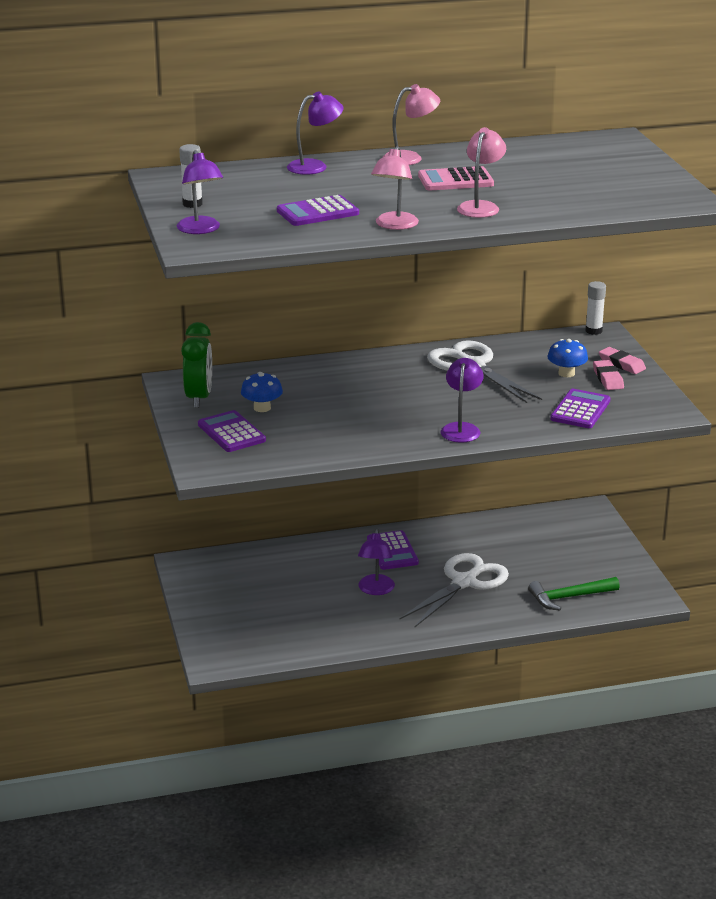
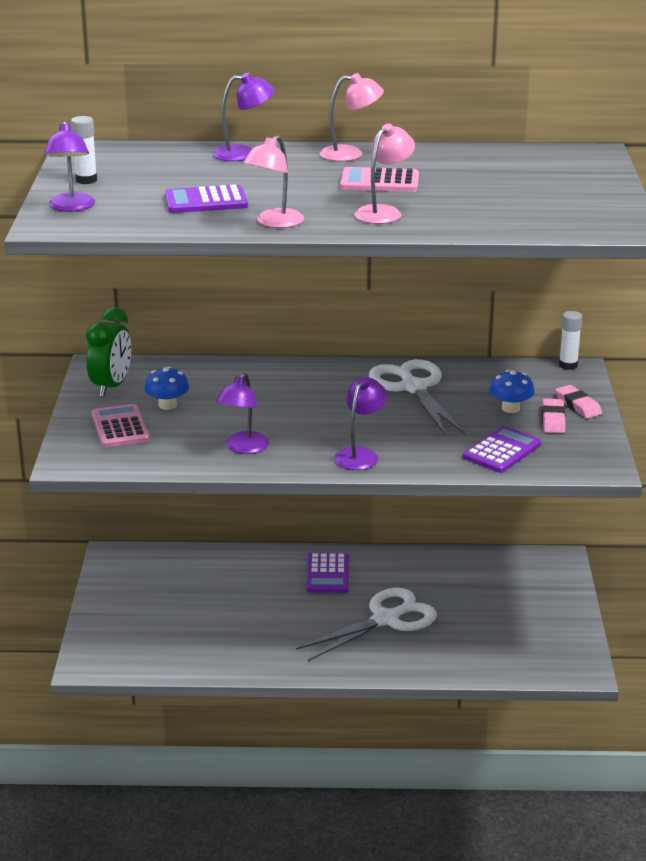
camera: 15 degrees right, 0 degrees up
purple calculator [198,410,266,452] -> pink calculator [92,404,150,447]
purple lamp [358,529,395,595] -> purple lamp moved to [216,373,269,454]
green hammer [528,577,620,611] -> none

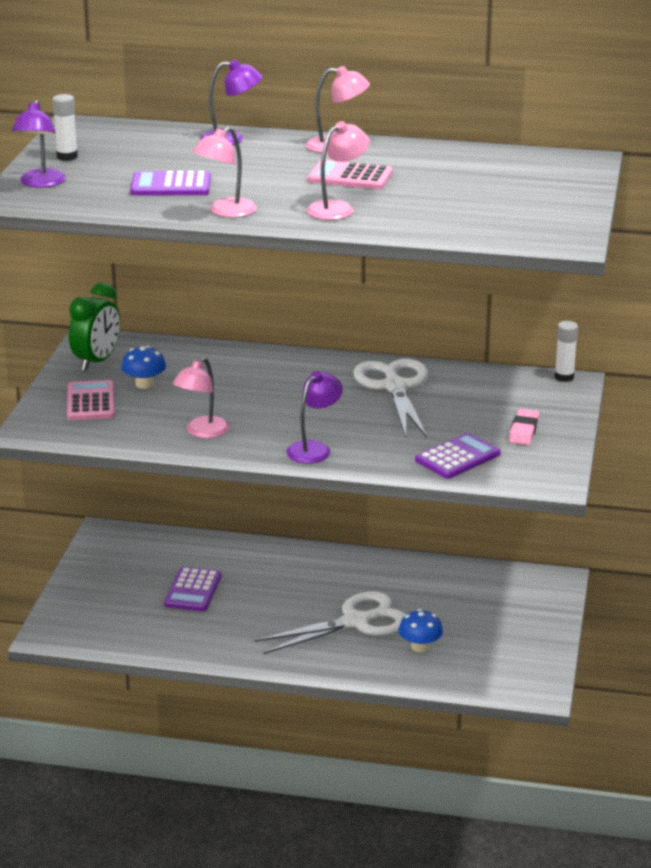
camera: 10 degrees right, 0 degrees up
purple lamp [216,373,269,454] -> pink lamp [173,357,229,438]
purple calculator [306,552,349,593] -> purple calculator moved to [164,567,222,611]
blue mushroom [489,370,535,413] -> blue mushroom moved to [399,609,443,652]
pink eraser [555,385,602,419] -> none

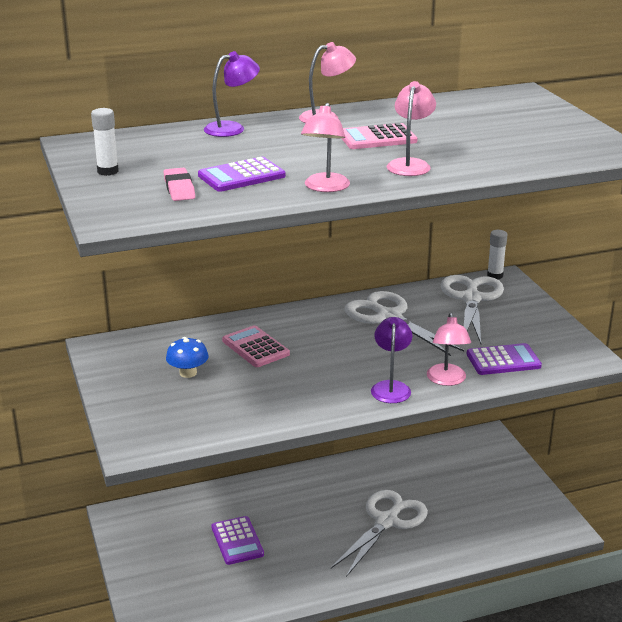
camera: 30 degrees left, 0 degrees up
purple lamp [12,100,66,188] -> none
pink calculator [67,380,115,420] -> pink calculator moved to [222,325,290,367]
green clock [69,282,120,371] -> none
pink lamp [173,357,229,438] -> pink lamp moved to [427,313,471,386]
blue mushroom [399,609,443,652] -> none
purple calculator [415,433,501,479] -> purple calculator turned 60 degrees clockwise [467,343,542,375]
pink eraser [509,409,539,445] -> pink eraser moved to [164,168,195,201]
none -> white scissors [441,275,504,344]

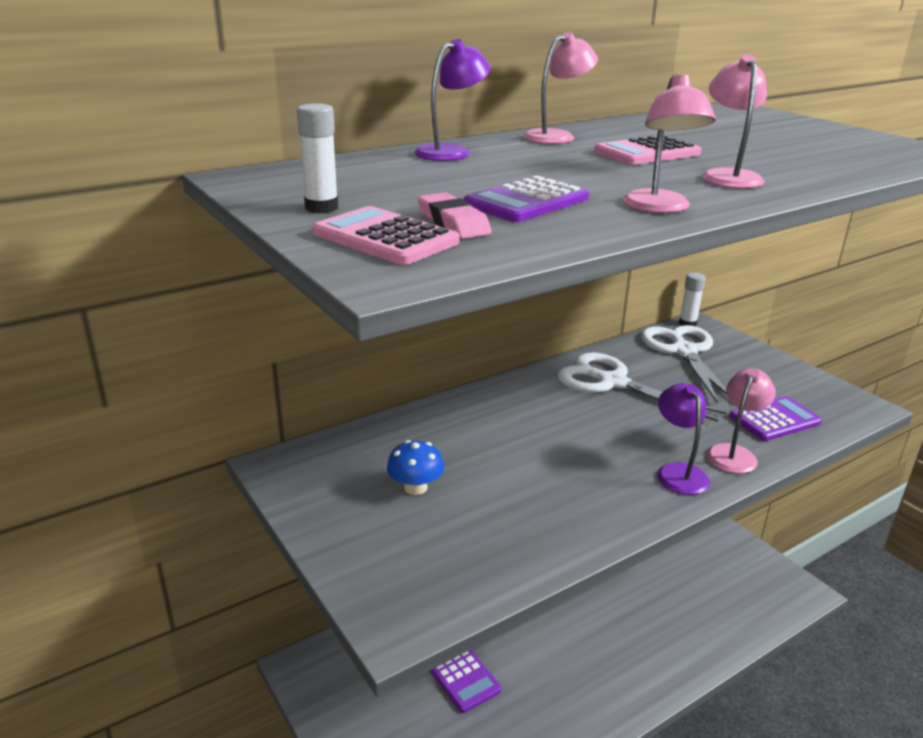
camera: 15 degrees left, 0 degrees up
pink calculator [222,325,290,367] -> pink calculator moved to [313,206,459,265]
white scissors [331,490,428,577] -> none
pink lamp [427,313,471,386] -> pink lamp turned 135 degrees counterclockwise [706,368,776,474]

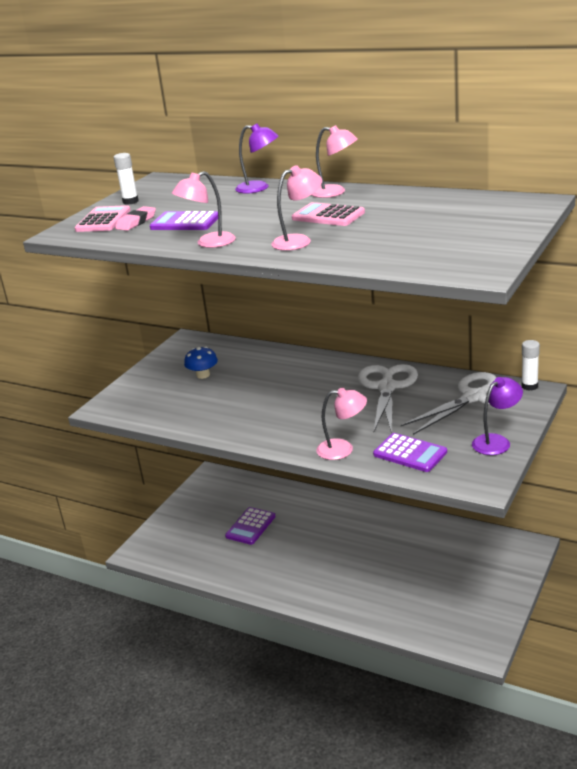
camera: 65 degrees right, 0 degrees up
purple lamp [657,383,710,495] -> purple lamp moved to [472,377,523,455]

